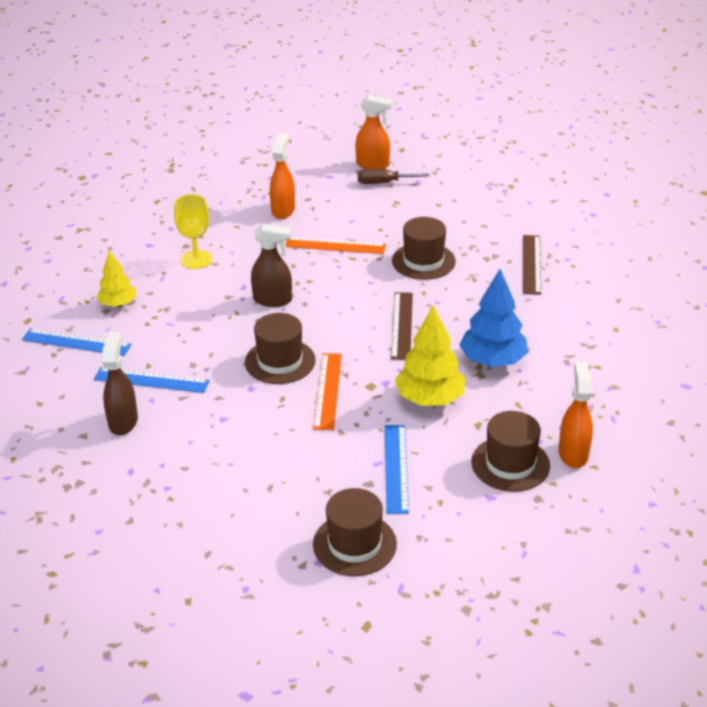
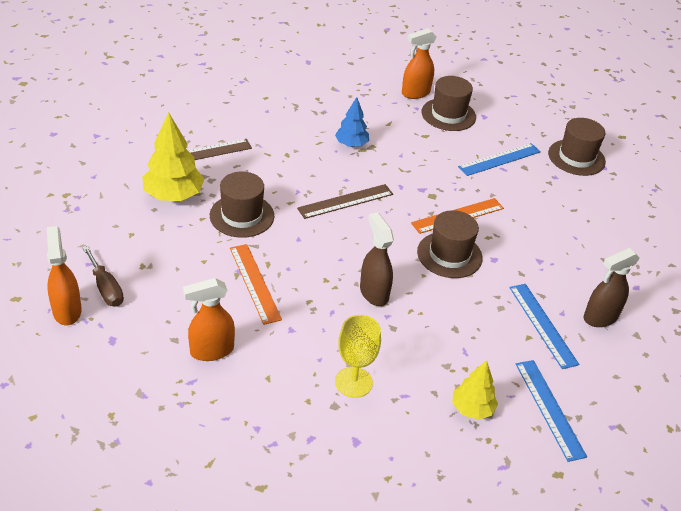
camera: 125 degrees left, 5 degrees up
yellow tree [395,305,466,406] -> yellow tree moved to [143,112,205,201]
blue tree [459,269,528,367] -> blue tree [335,97,369,147], size x0.62

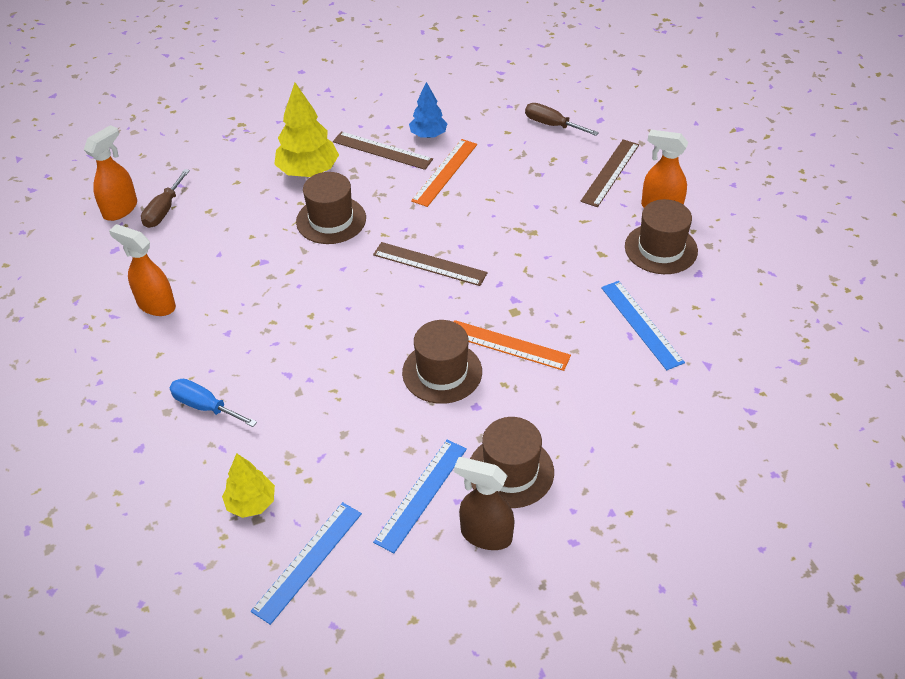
camera: 55 degrees right, 5 degrees up
orange ruler [230,244,282,325] -> orange ruler moved to [411,139,477,207]
blue tree [335,97,369,147] -> blue tree moved to [409,82,448,138]
yellow goblet [335,315,381,398] -> blue screwdriver [170,379,257,427]
brown spray bottle [360,212,394,306] -> none
blue ruler [458,143,541,176] -> blue ruler turned 45 degrees clockwise [601,281,685,370]
brown hat [548,118,606,176] -> brown hat moved to [470,417,554,508]
none -> brown screwdriver [525,103,599,136]
none -> brown ruler [580,139,639,207]

